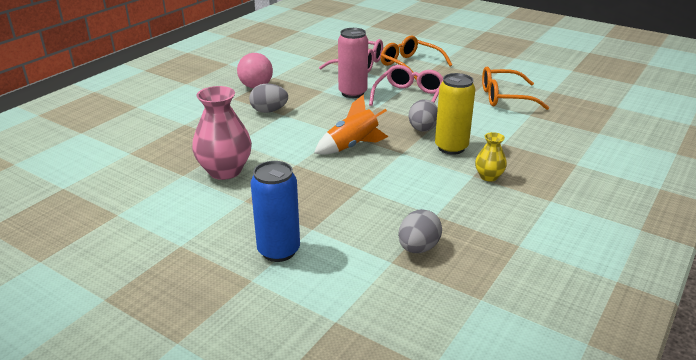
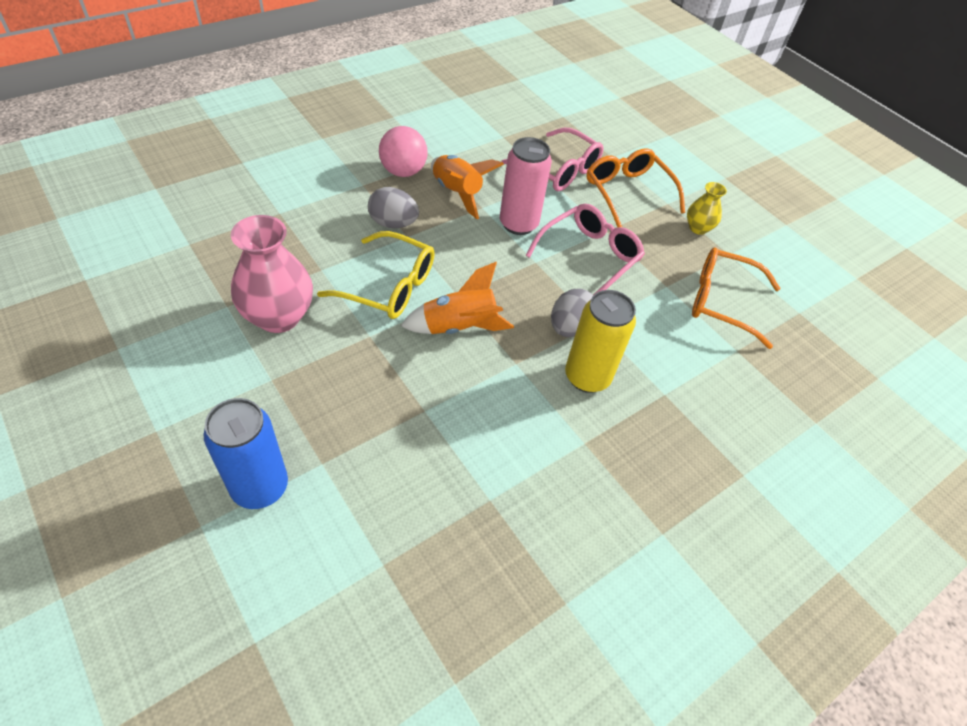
camera: 15 degrees right, 20 degrees up
grey egg [398,209,442,253] -> none
yellow vase [475,132,507,181] -> yellow vase moved to [687,182,727,235]
none -> yellow glasses [317,231,435,319]
none -> orange rocket [431,155,504,219]

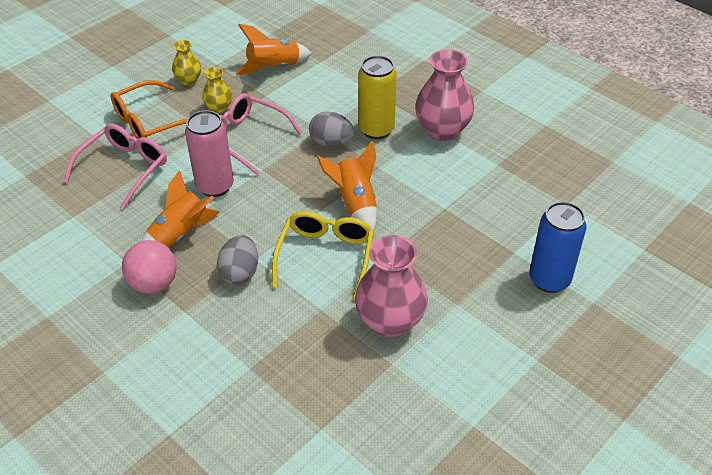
camera: 95 degrees left, 5 degrees down
orange glasses [692,247,780,349] -> orange rocket [236,24,312,75]
none -> yellow vase [202,67,232,114]
none -> pink vase [415,49,474,141]

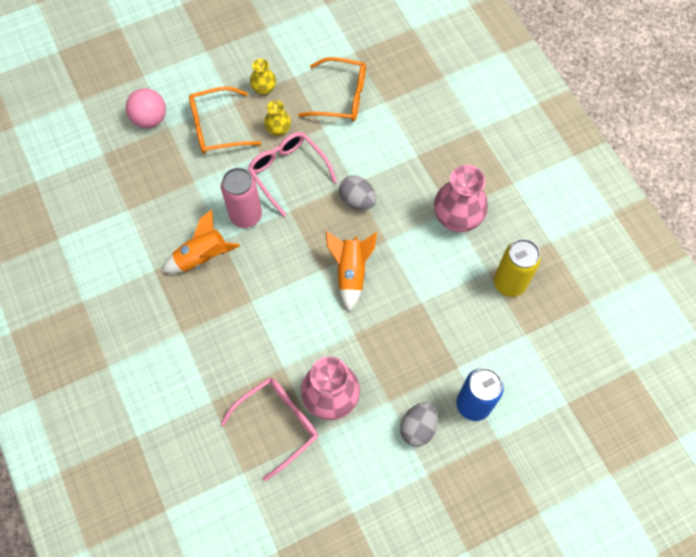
camera: 20 degrees right, 20 degrees up
pink glasses [64,124,167,210] -> pink glasses moved to [221,377,318,481]
pink ball [122,240,177,294] -> pink ball moved to [126,88,166,128]
grey egg [217,235,258,285] -> grey egg moved to [400,402,438,447]
orange rocket [236,24,312,75] -> orange glasses [298,57,366,121]
yellow glasses [272,211,374,299] -> none
yellow can [358,55,397,139] -> yellow can moved to [494,239,541,297]

